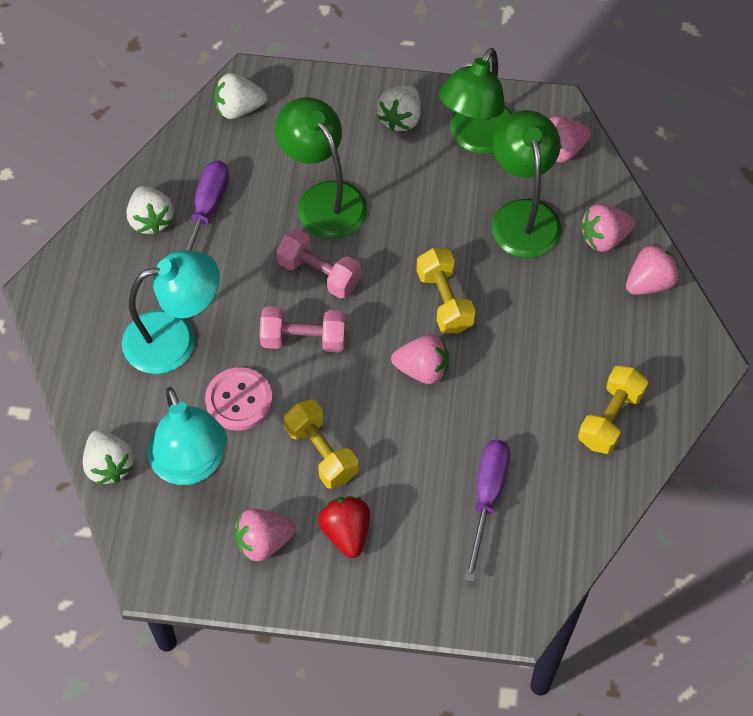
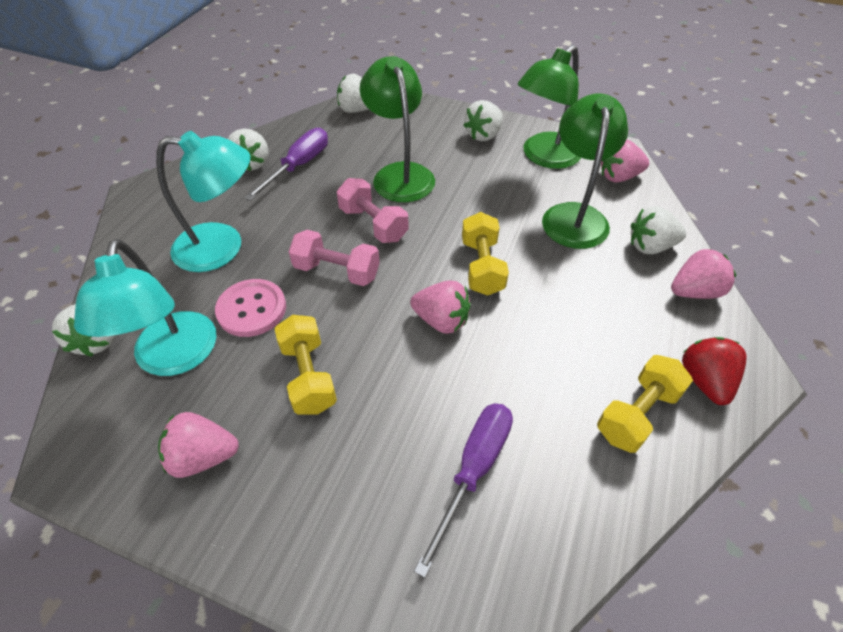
camera: 15 degrees right, 10 degrees down
red strawberry [318,496,370,558] -> red strawberry moved to [682,337,747,405]
pink strawberry [581,204,635,252] -> white strawberry [631,206,686,254]

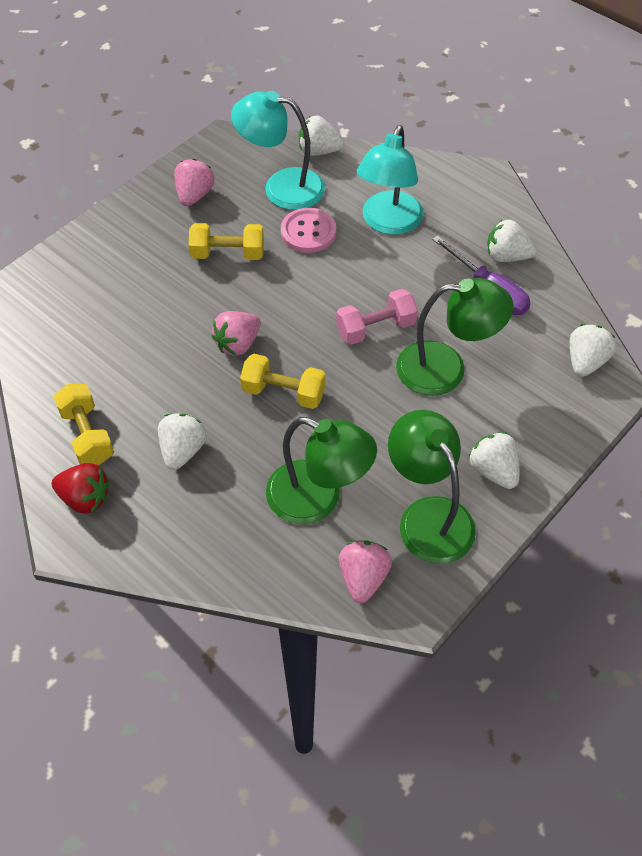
camera: 110 degrees right, 5 degrees up
pink dumbbell [289,230,380,286] -> none
purple screwdriver [414,403,513,578] -> none
white strawberry [631,206,686,254] -> white strawberry moved to [158,413,206,470]
pink strawberry [671,248,736,299] -> none

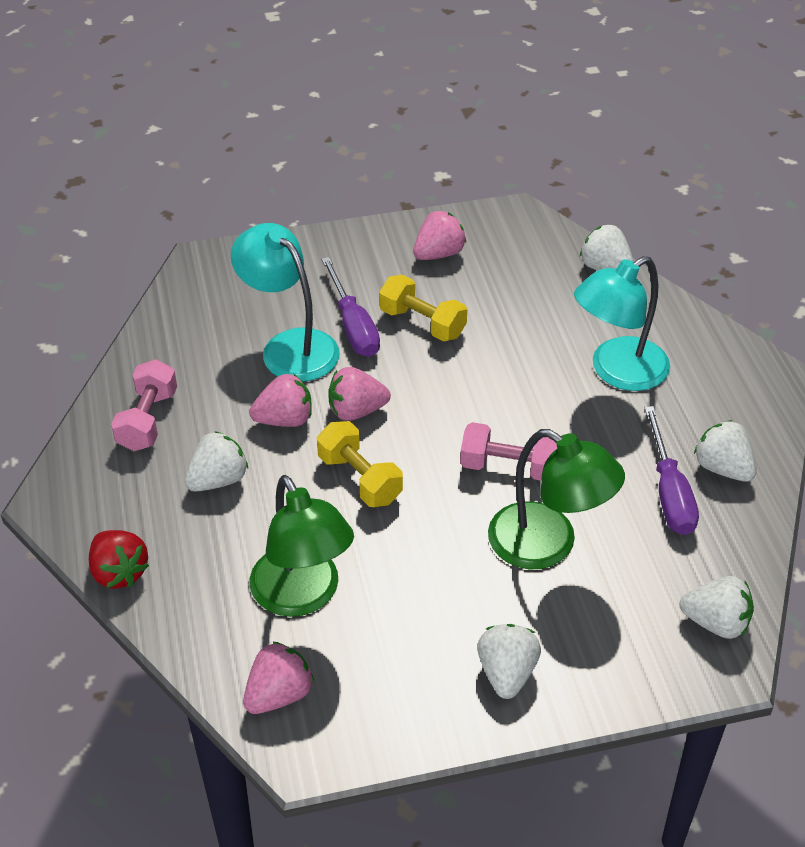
camera: 35 degrees right, 10 degrees down
red strawberry [52,463,110,514] -> red strawberry moved to [89,530,149,589]
yellow dumbbell [53,384,114,465] -> pink dumbbell [111,359,177,451]
turquoise lamp [231,90,325,210] -> turquoise lamp moved to [231,223,340,382]
pink button [281,208,336,253] -> none
green lamp [388,410,476,564] -> none
white strawberry [570,324,616,377] -> white strawberry turned 45 degrees clockwise [680,576,754,639]
none -> pink strawberry [249,374,312,427]
none -> purple screwdriver [321,257,380,357]

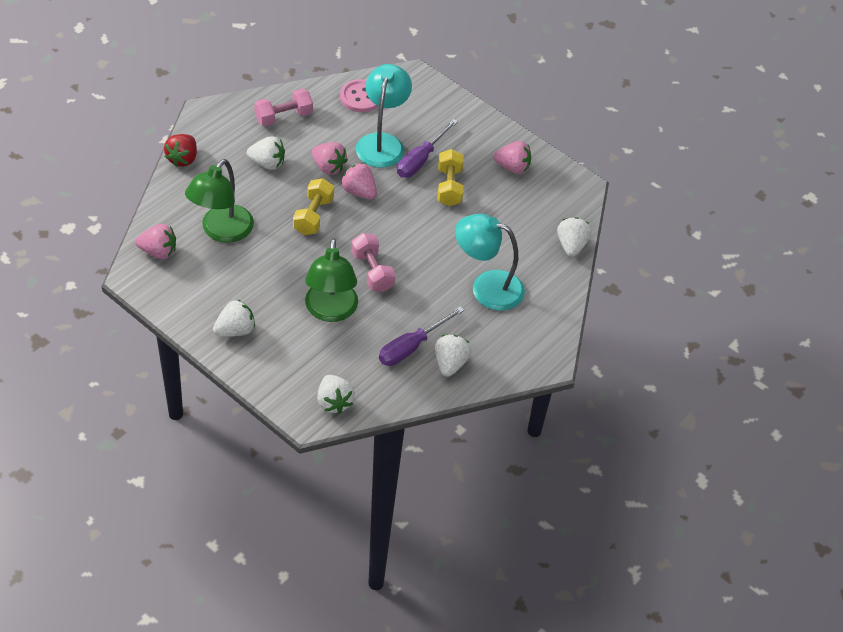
camera: 50 degrees right, 5 degrees up
none -> pink button [340,79,378,112]

